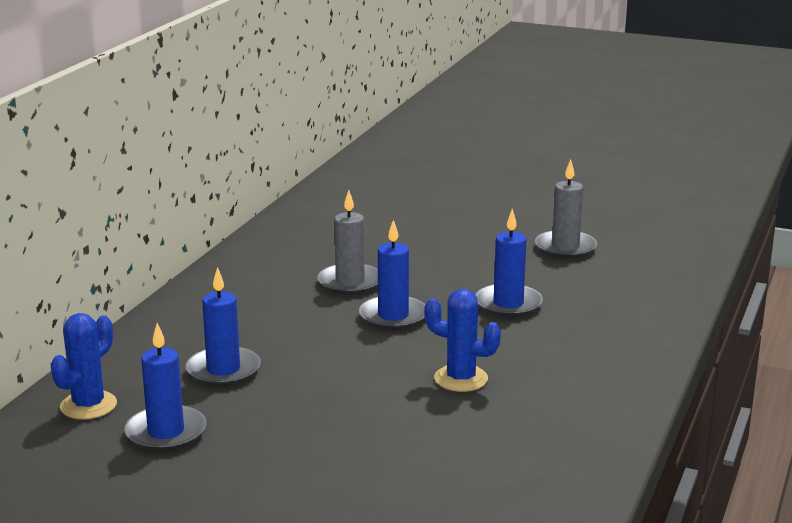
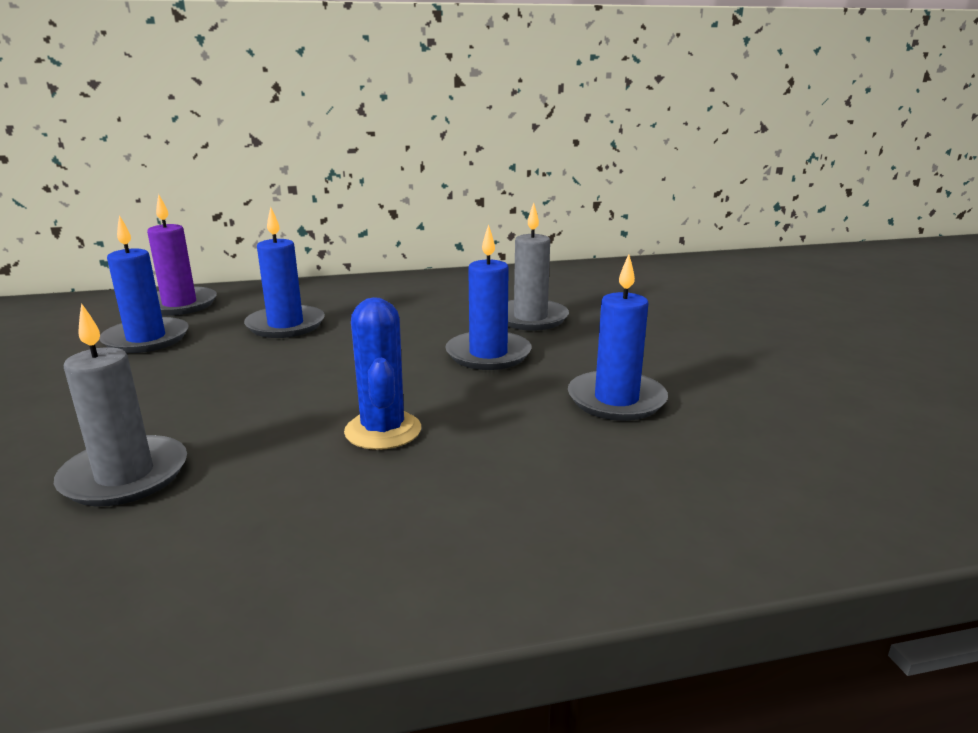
camera: 55 degrees right, 0 degrees up
blue cactus [50,313,117,420] -> purple candle [147,194,217,316]
grey candle [535,159,597,259] -> grey candle moved to [54,303,187,506]

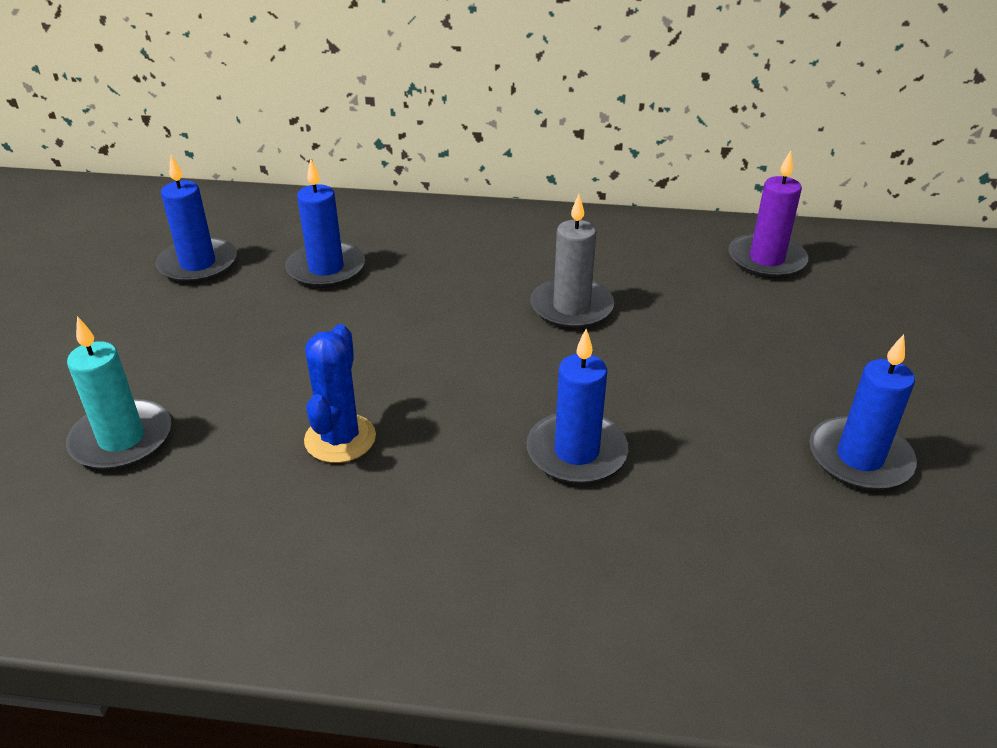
camera: 20 degrees right, 15 degrees up
grey candle [54,303,187,506] -> turquoise candle [66,316,171,470]
purple candle [147,194,217,316] -> purple candle moved to [728,150,808,279]
blue candle [445,224,532,370] -> blue candle moved to [809,334,917,491]

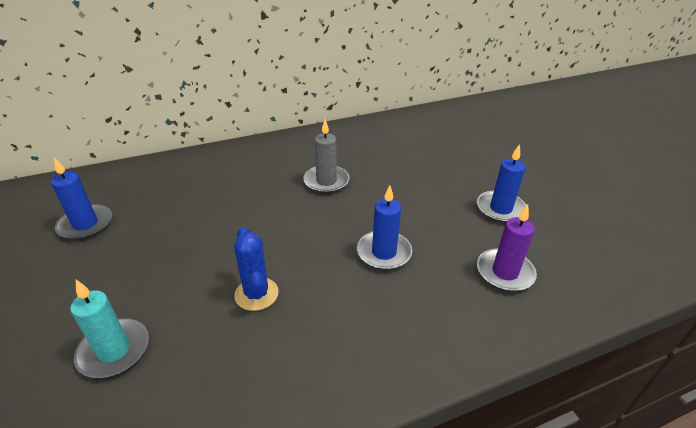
camera: 30 degrees left, 0 degrees up
blue candle [285,158,365,288] -> none
purple candle [728,150,808,279] -> purple candle moved to [477,204,537,292]

